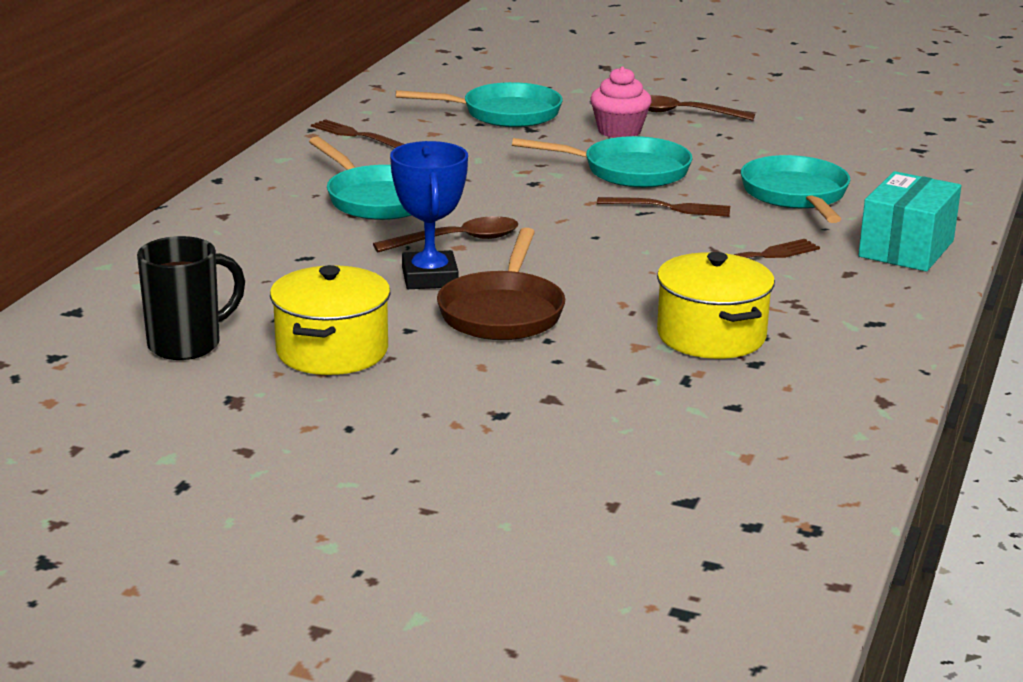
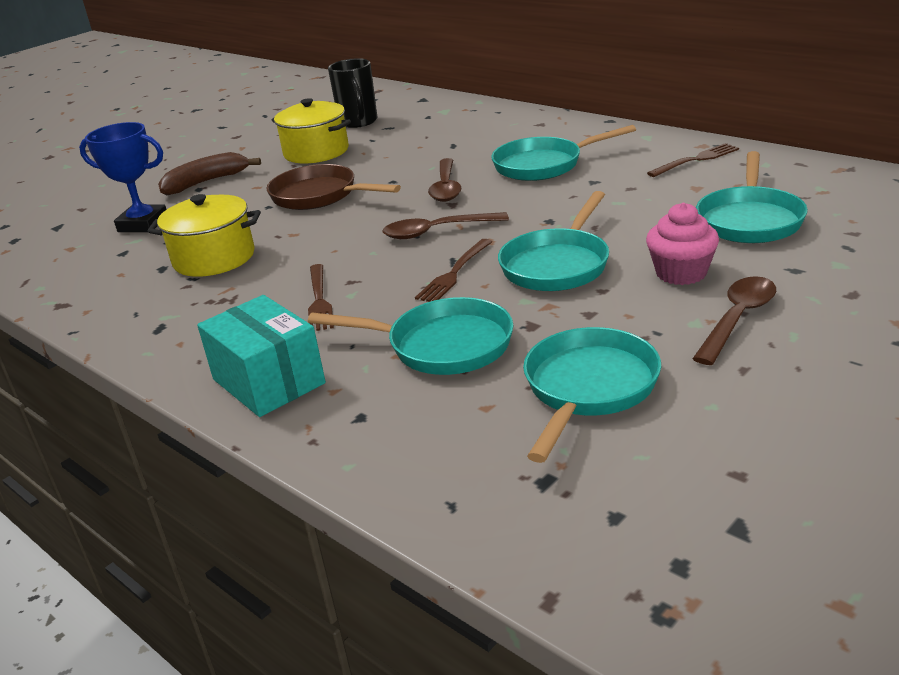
camera: 115 degrees right, 5 degrees up
blue trophy [390,141,468,289] -> blue trophy moved to [79,122,167,232]
none -> brown banana [158,152,261,195]
none -> brown spoon [382,212,509,239]
none -> turquoise pan [523,327,661,463]

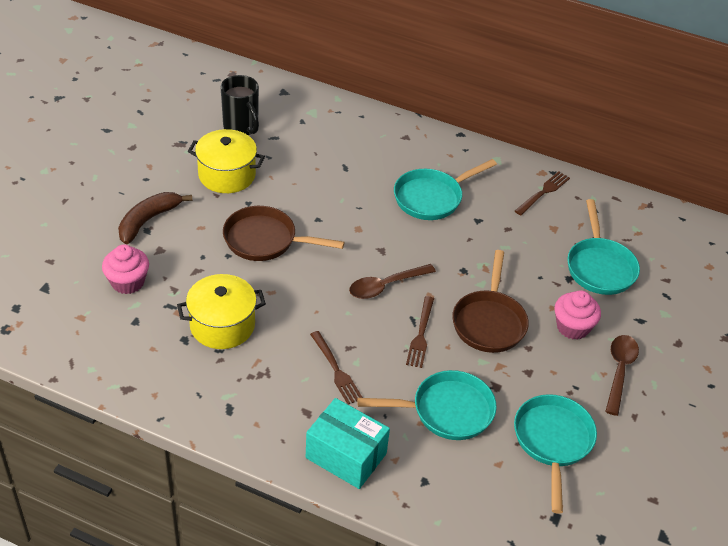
camera: 25 degrees left, 15 degrees up
blue trophy [79,122,167,232] -> pink cupcake [102,244,149,294]
brown spoon [428,158,461,202] -> none
turquoise pan [498,191,609,291] -> brown pan [452,250,529,353]

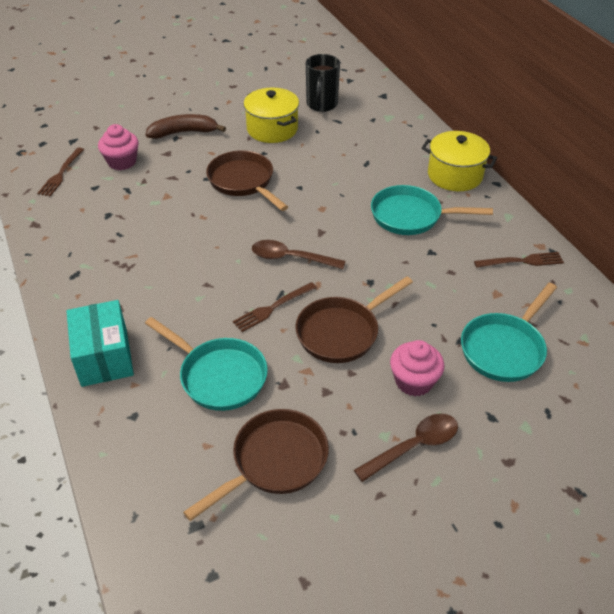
camera: 45 degrees right, 0 degrees up
yellow pot [177,274,266,349] -> yellow pot moved to [422,131,497,191]
brown fork [310,331,363,405] -> brown fork moved to [37,148,84,197]
turquoise pan [514,394,597,514] -> brown pan [183,409,329,521]

